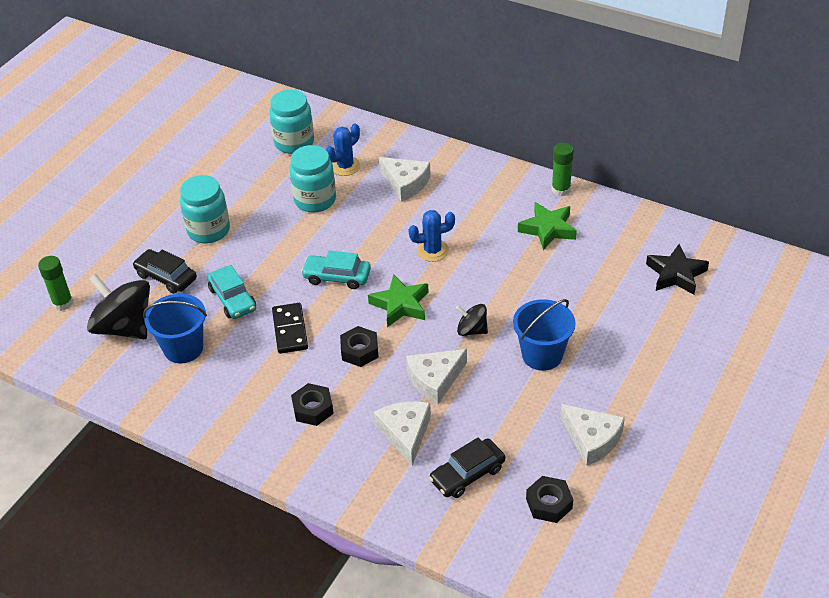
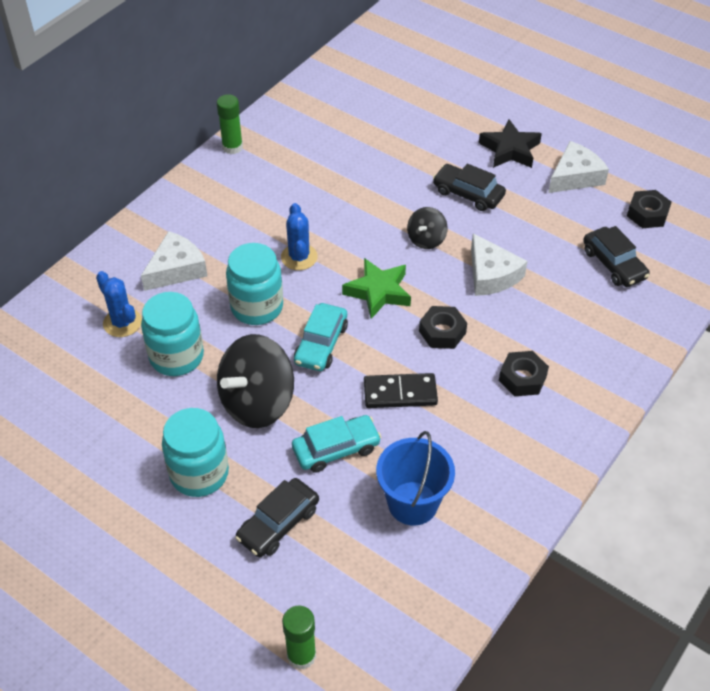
camera: 85 degrees left, 5 degrees up
black spinning top [87,274,150,339] -> black spinning top moved to [217,334,294,428]
turquoise jar [269,89,314,154] -> turquoise jar moved to [226,243,283,325]
white cheese [374,401,431,466] -> none
blue bucket [513,299,575,371] -> black car [433,164,506,211]
green star [518,202,577,250] -> none
black star [646,244,709,295] -> black star moved to [479,119,542,168]

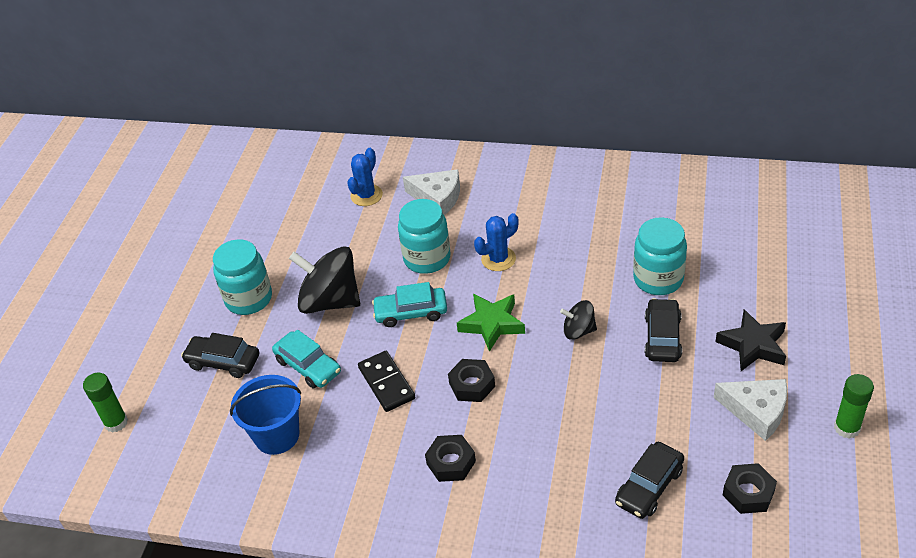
camera: 70 degrees right, 5 degrees down
turquoise jar [141,292,204,376] -> turquoise jar moved to [633,217,687,295]
green glue stick [217,94,243,154] -> green glue stick moved to [834,374,874,439]
white cheese [471,233,528,296] -> none

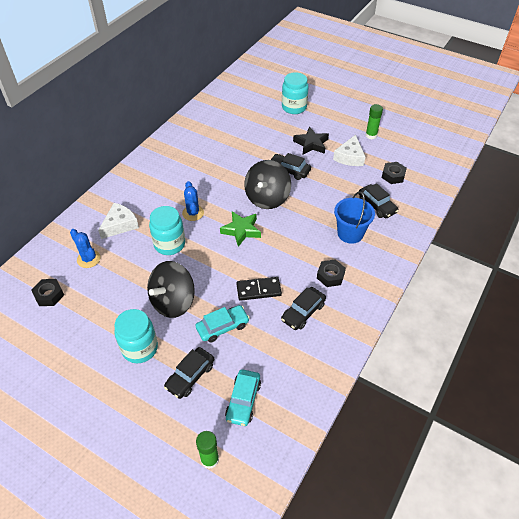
camera: 75 degrees left, 5 degrees up
blue bucket [230,375,301,455] -> blue bucket moved to [334,191,375,244]
turquoise car [372,282,447,327] -> turquoise car moved to [225,369,261,426]
black nut [448,359,495,402] -> black nut moved to [31,279,64,306]
black spinning top [560,300,597,340] -> black spinning top [244,160,291,209], size x1.95
turquoise jar [633,217,687,295] -> turquoise jar moved to [282,72,309,114]
white cheese [714,379,787,441] -> white cheese turned 150 degrees clockwise [333,135,366,166]
none -> black car [281,287,326,330]

